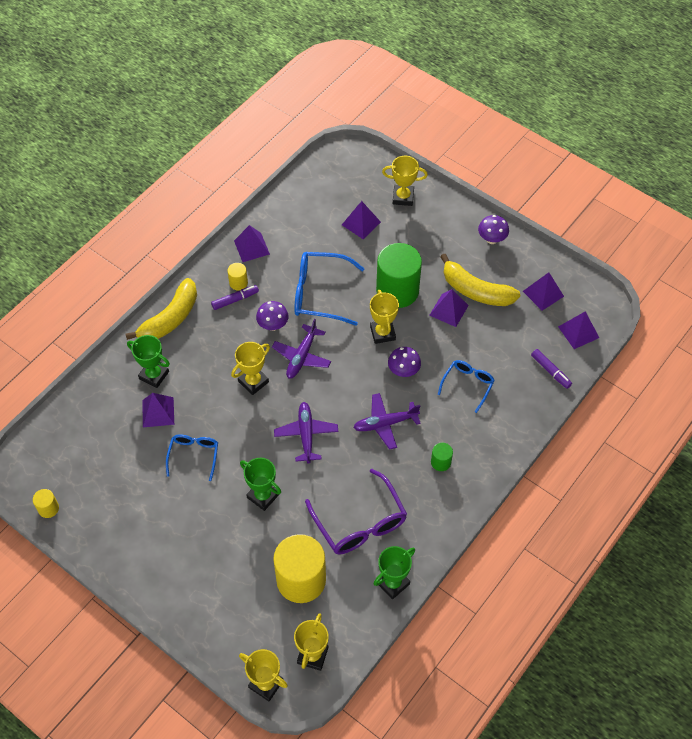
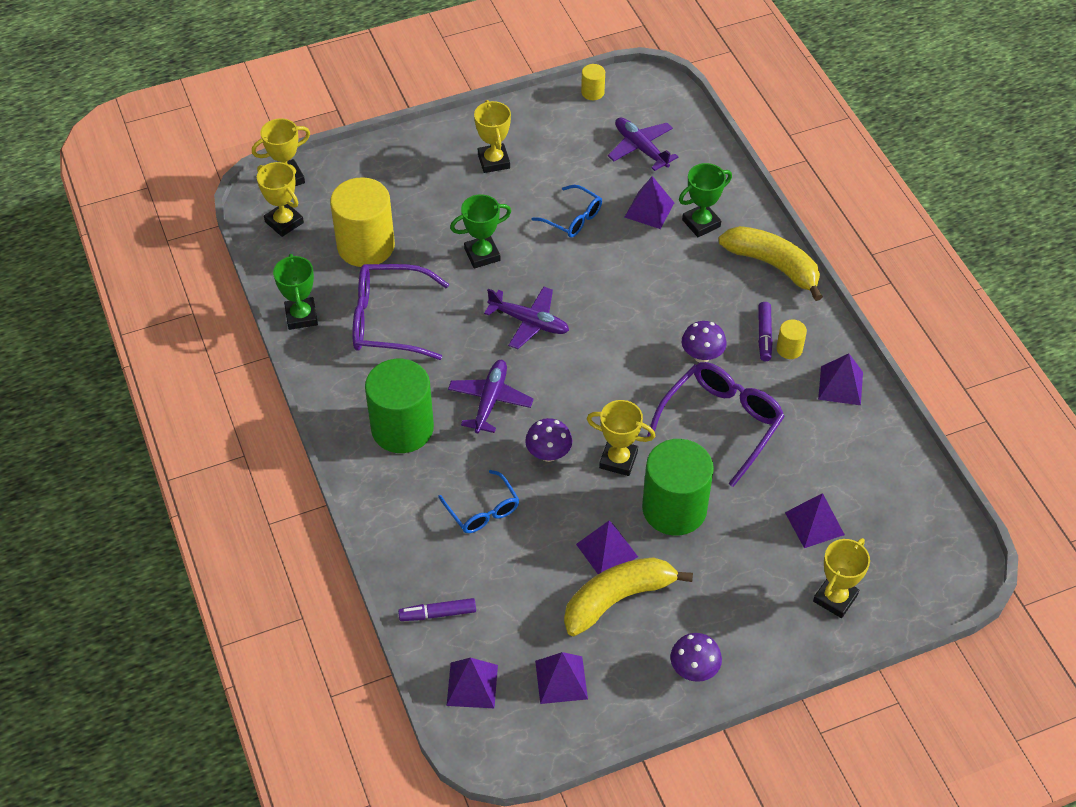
camera: 120 degrees right, 5 degrees down
yellow banana [126,278,197,340] -> yellow banana turned 150 degrees clockwise [719,226,823,301]
yellow trophy [231,342,270,395] -> yellow trophy moved to [474,100,511,173]
purple plane [272,319,331,379] -> purple plane moved to [608,117,678,171]
blue glasses [294,252,365,326] -> purple glasses [647,362,785,487]
green cylinder [431,442,453,471] -> green cylinder [365,359,434,453], size x2.30

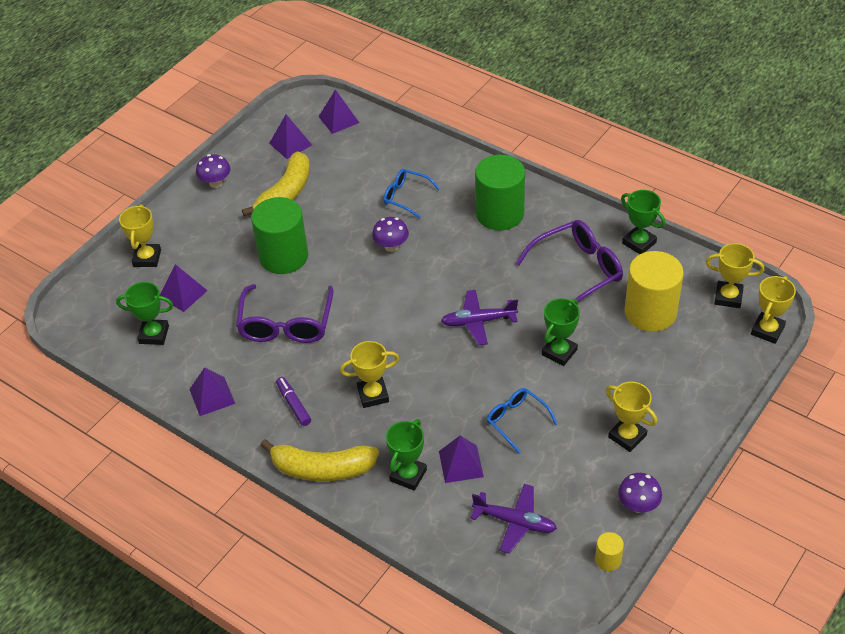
camera: 150 degrees right, 5 degrees down
purple marker [398,598,476,621] -> none
purple plane [448,360,534,433] -> none
blue glasses [531,185,602,238] -> blue glasses turned 45 degrees clockwise [487,388,557,454]
purple pyramid [576,521,638,574] -> none
yellow trophy [587,400,655,476] -> yellow trophy moved to [340,341,399,408]
purple mushroom [682,321,727,362] -> purple mushroom moved to [618,473,662,513]
yellow cylinder [776,319,807,359] -> none
none -> green trophy [116,282,173,345]

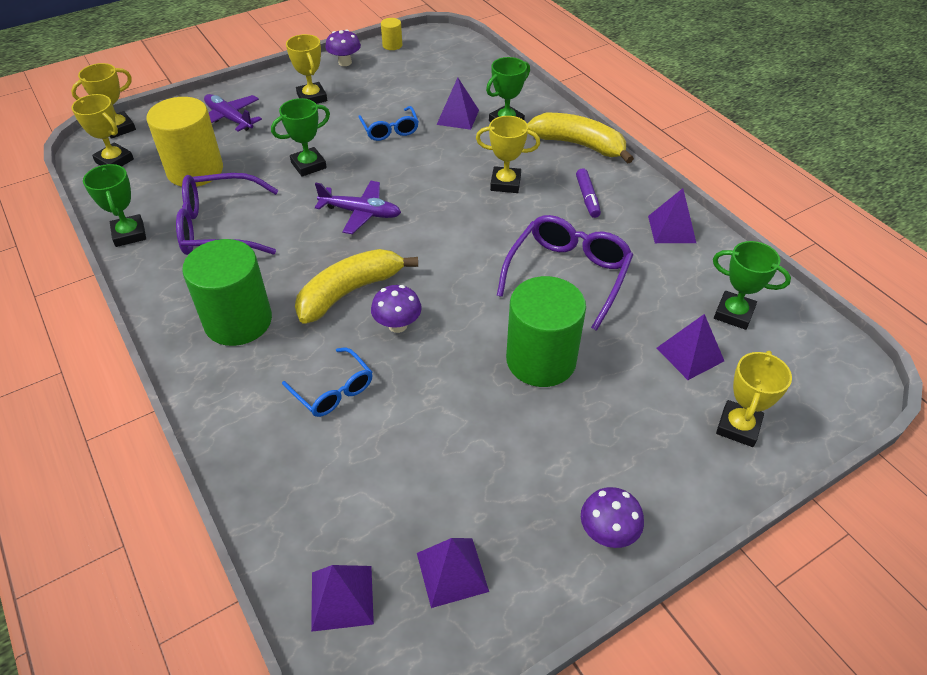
camera: 160 degrees left, 0 degrees up
yellow banana [242,151,310,217] -> yellow banana moved to [295,249,418,324]
purple plane [470,484,557,554] -> purple plane moved to [204,94,262,132]

